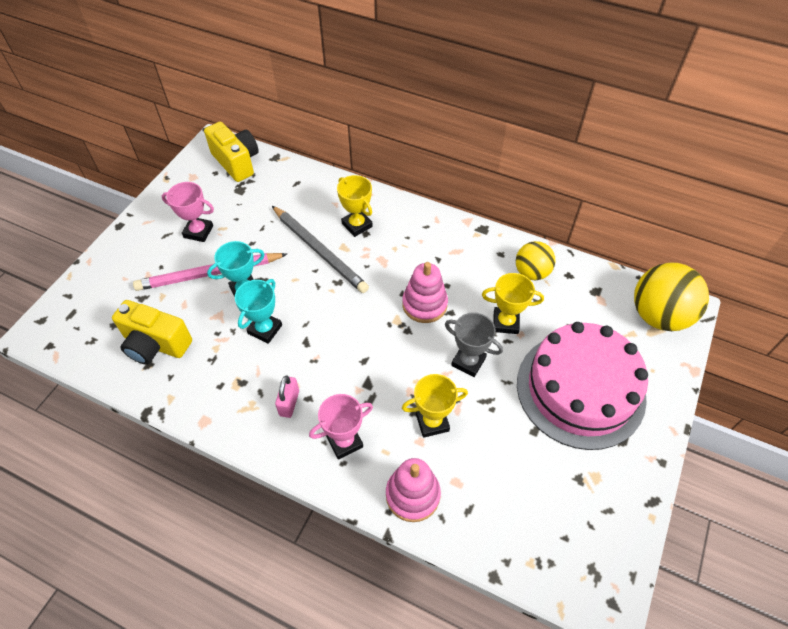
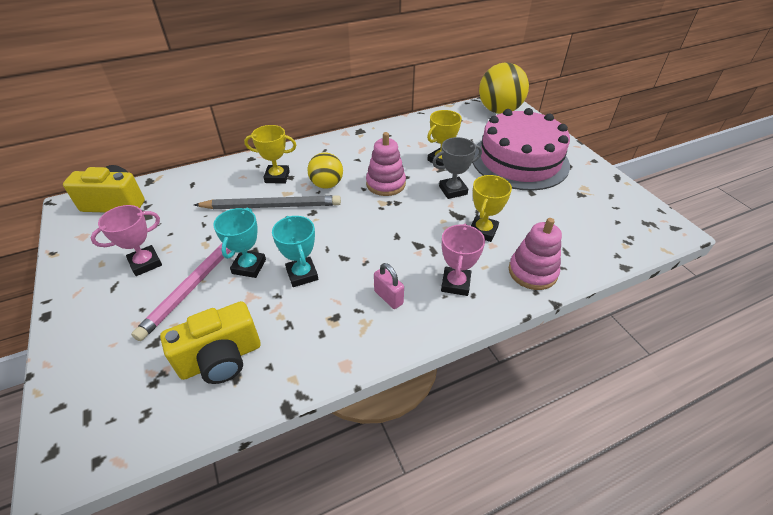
camera: 50 degrees left, 10 degrees down
yellow ball [516,241,556,280] -> yellow ball moved to [307,152,343,189]

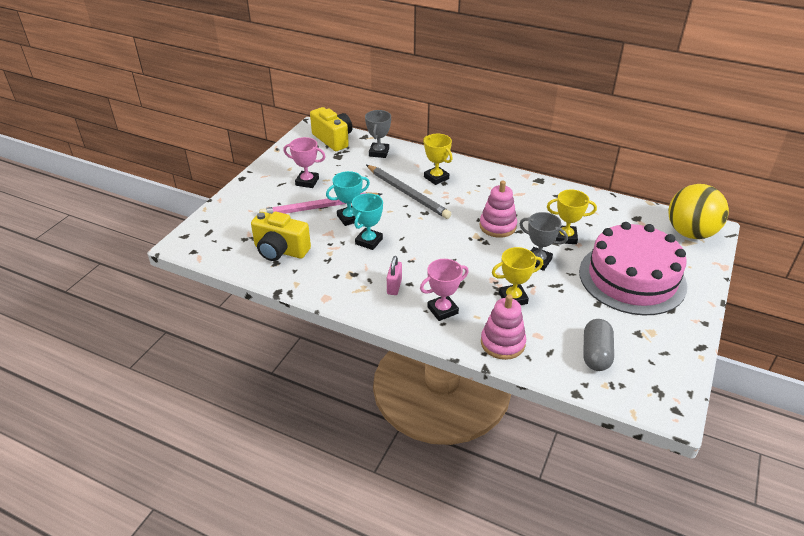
camera: 50 degrees right, 5 degrees down
yellow ball [307,152,343,189] -> none
none -> grey trophy [365,110,391,158]
none -> grey capsule [583,319,614,371]

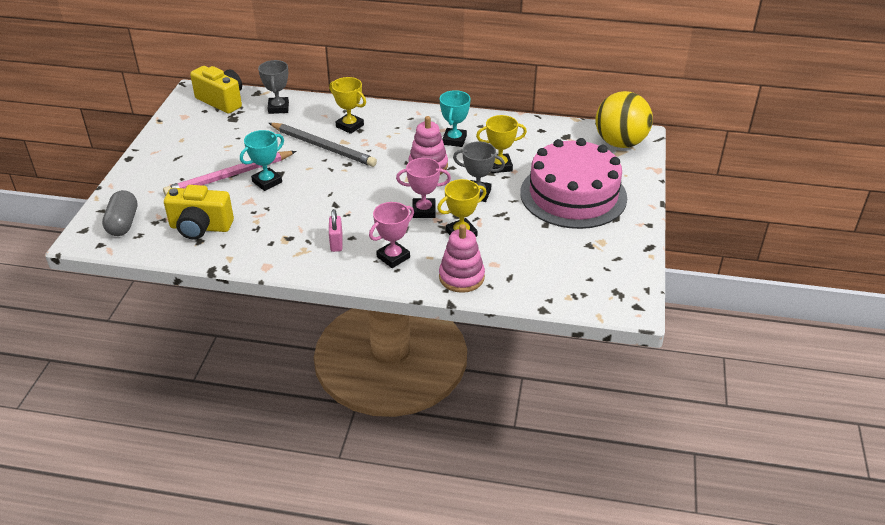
camera: 15 degrees left, 0 degrees up
pink trophy [283,137,326,188] -> pink trophy moved to [396,158,451,218]
turquoise trophy [352,193,383,250] -> turquoise trophy moved to [440,90,471,147]
grey capsule [583,319,614,371] -> grey capsule moved to [102,190,137,236]

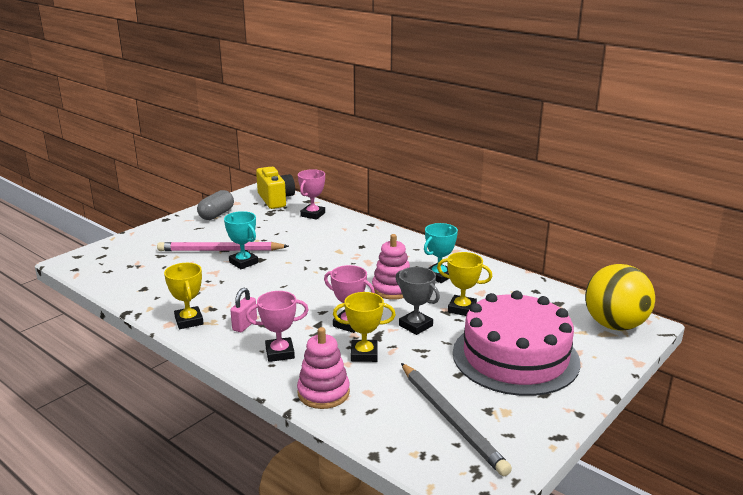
camera: 30 degrees right, 15 degrees down
grey capsule [102,190,137,236] -> grey capsule moved to [197,190,234,220]
yellow camera [164,185,234,239] -> none
turquoise trophy [240,130,284,191] -> turquoise trophy turned 60 degrees clockwise [224,211,258,269]
grey trophy [258,60,289,114] -> pink trophy [298,169,325,220]
grey pencil [269,123,377,167] -> grey pencil moved to [401,363,512,476]
yellow trophy [329,77,366,134] -> yellow trophy moved to [164,263,204,329]

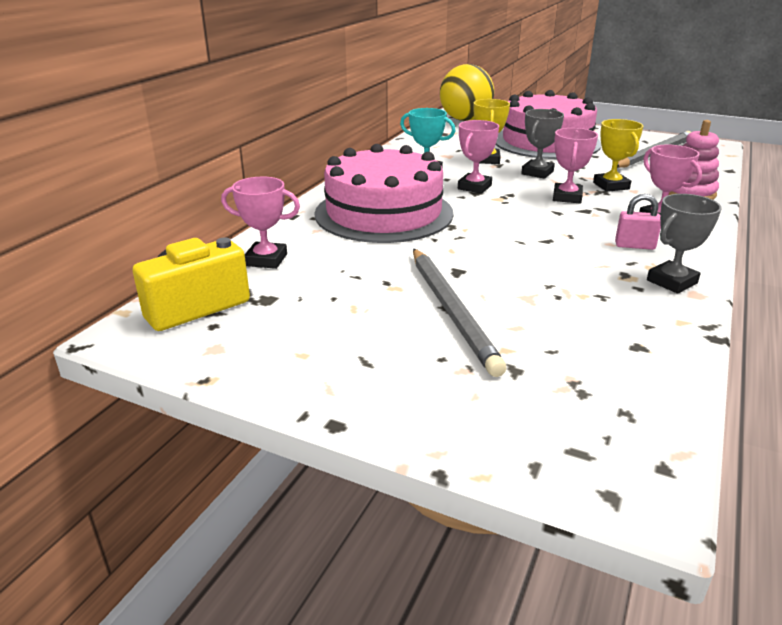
camera: 105 degrees left, 5 degrees up
pink pencil [157,242,289,251] -> grey pencil [413,249,507,377]
yellow trophy [164,263,204,329] -> grey trophy [647,194,722,294]
grey capsule [197,190,234,220] -> none
turquoise trophy [224,211,258,269] -> none
pink stacking toy [372,234,410,300] -> pink trophy [458,120,499,194]
none -> pink cake [314,144,454,243]

